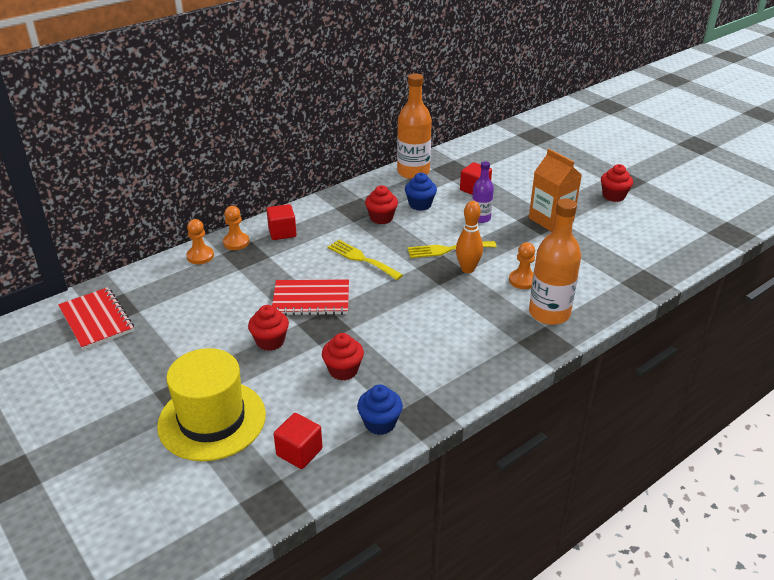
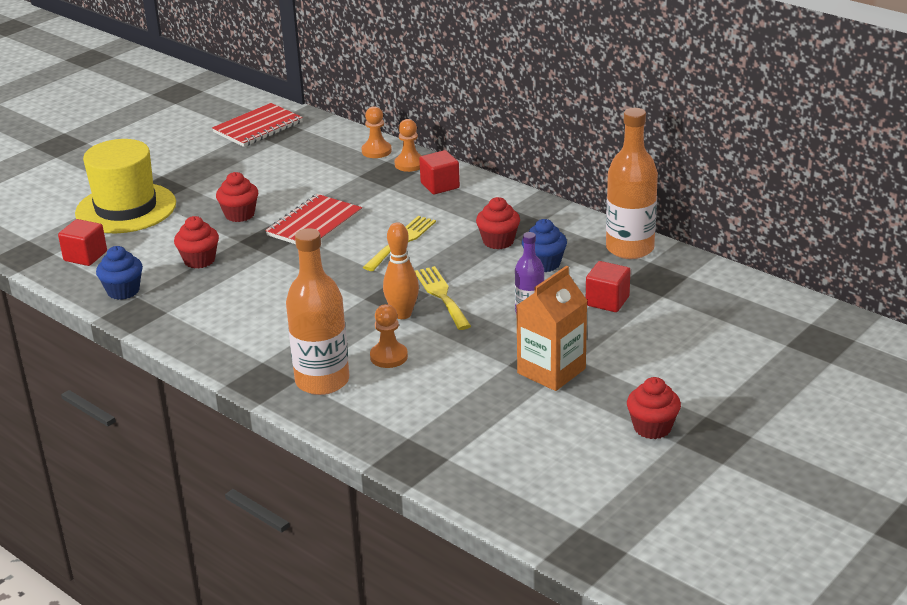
camera: 80 degrees right, 5 degrees down
red notebook [272,279,349,315] -> red notebook turned 45 degrees clockwise [265,194,362,244]

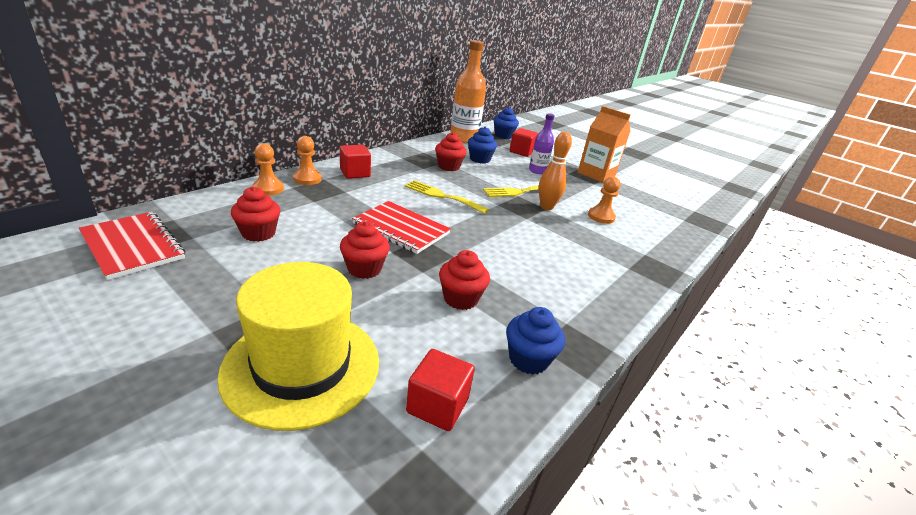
camera: 95 degrees left, 0 degrees up
orange bottle [286,228,349,395] -> none
red cupcake [627,377,681,439] -> red cupcake moved to [231,187,280,242]
none -> blue cupcake [494,107,519,139]

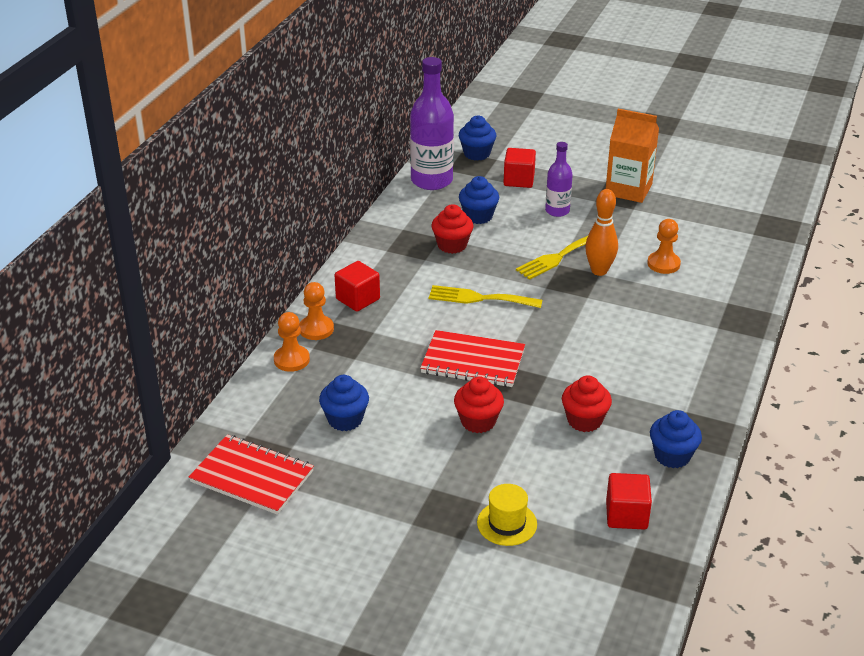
camera: 15 degrees left, 5 degrees up
yellow hat [217,262,379,431] -> yellow hat [477,484,537,546], size x0.46
red cupcake [231,187,280,242] -> blue cupcake [319,375,369,431]
orange bottle [450,40,486,143] -> purple bottle [410,57,454,190]

